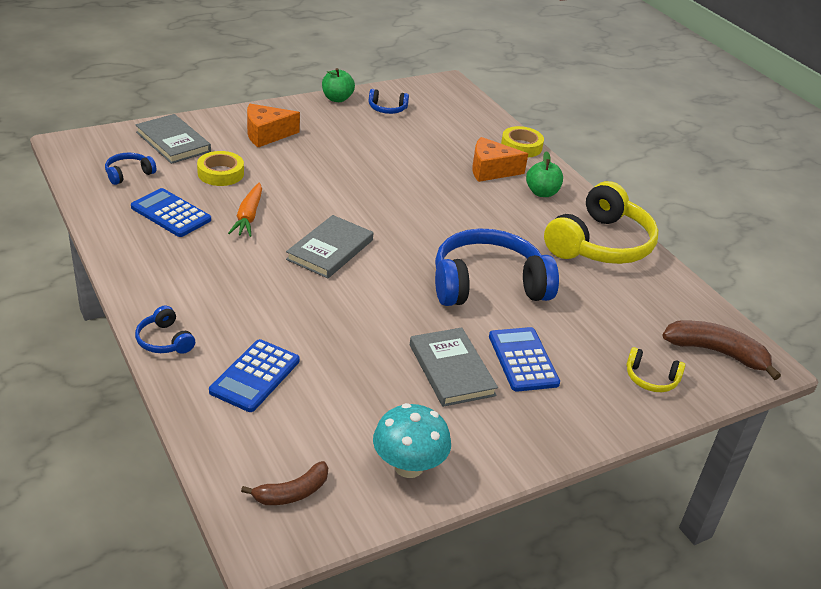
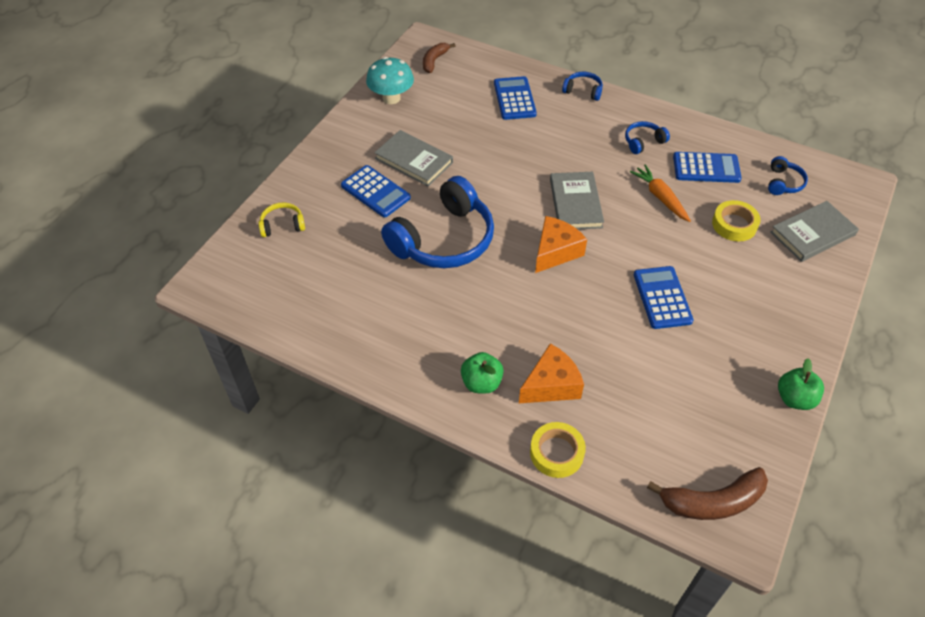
camera: 150 degrees right, 15 degrees up
grey book [135,114,211,164] -> grey book turned 45 degrees counterclockwise [770,201,859,262]
orange cheese [247,104,300,147] -> orange cheese moved to [535,216,587,273]
blue headphones [369,89,409,114] -> blue headphones moved to [625,121,670,154]
yellow headphones [544,181,659,264] -> none
brown banana [662,320,781,380] -> brown banana moved to [647,467,768,520]
none -> blue calculator [634,266,693,329]

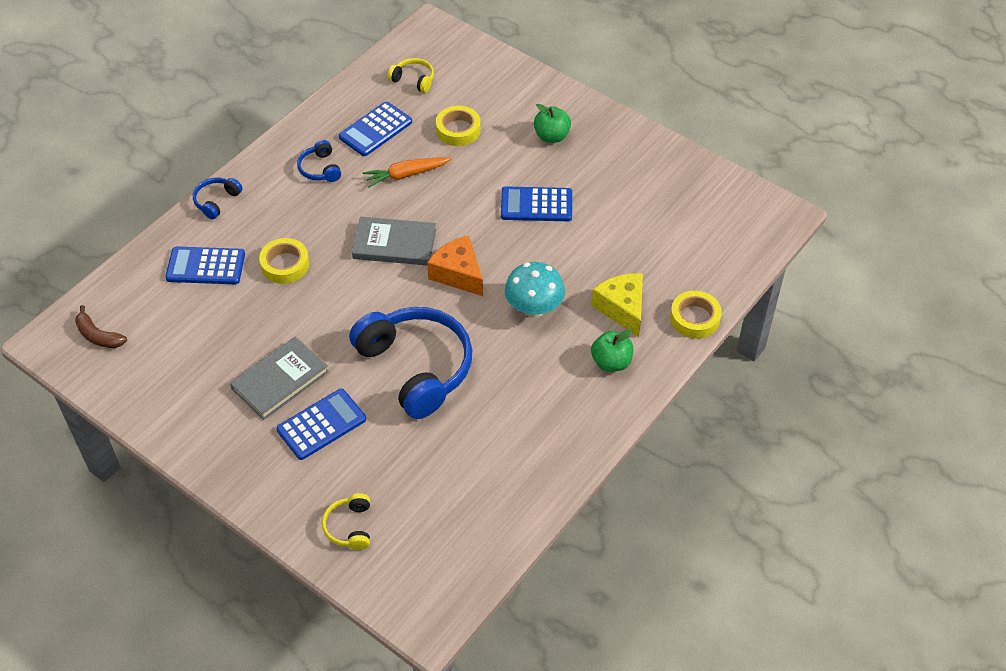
camera: 80 degrees left, 0 degrees up
turquoise mushroom [366,57,414,104] -> turquoise mushroom moved to [505,262,565,318]
orange cheese [519,343,584,403] -> yellow cheese [591,273,643,337]
brown banana [647,467,768,520] -> none
blue calculator [673,152,742,183] -> blue calculator turned 150 degrees counterclockwise [339,101,412,156]
blue headphones [768,156,808,195] -> yellow headphones [388,58,434,93]
grey book [770,201,859,262] -> none
green apple [778,358,824,410] -> green apple moved to [534,104,571,143]
none -> yellow tape [259,238,309,284]

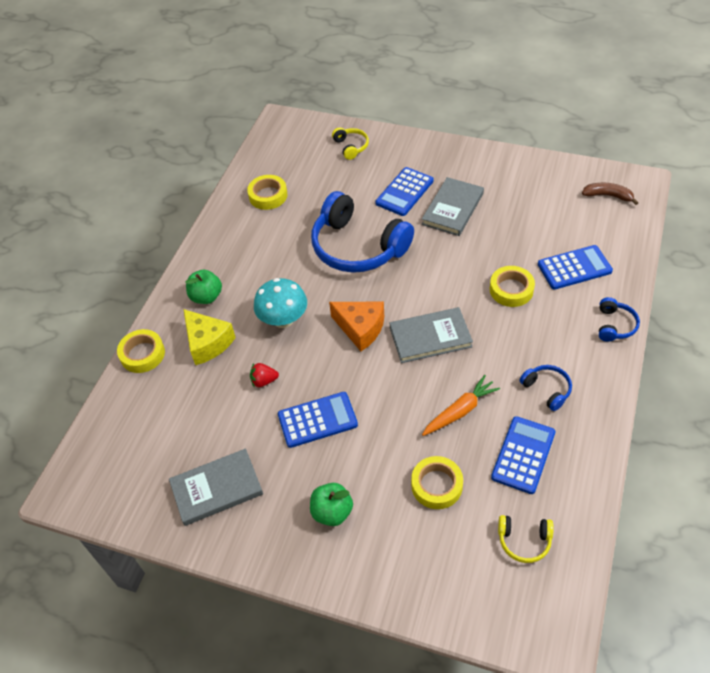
camera: 165 degrees right, 0 degrees up
none -> grey book [169,449,263,526]
none -> yellow tape [247,175,287,210]
none -> red strawberry [250,363,279,388]

